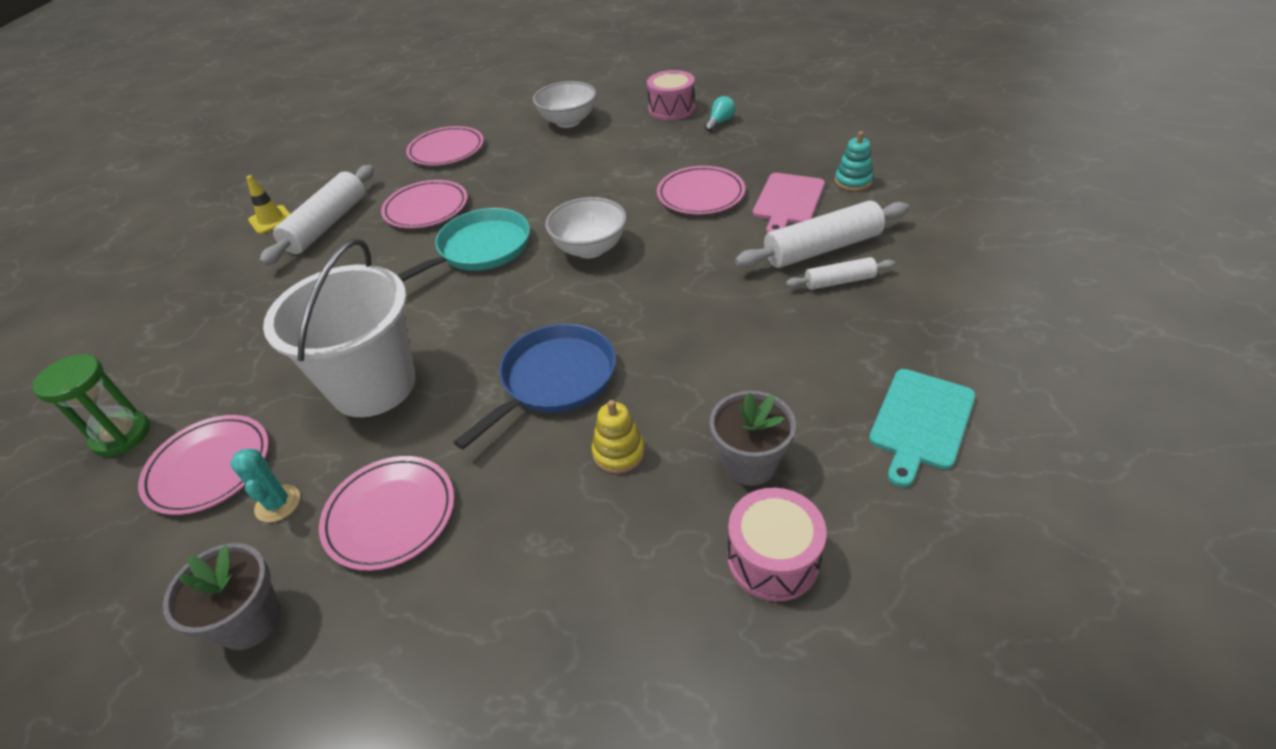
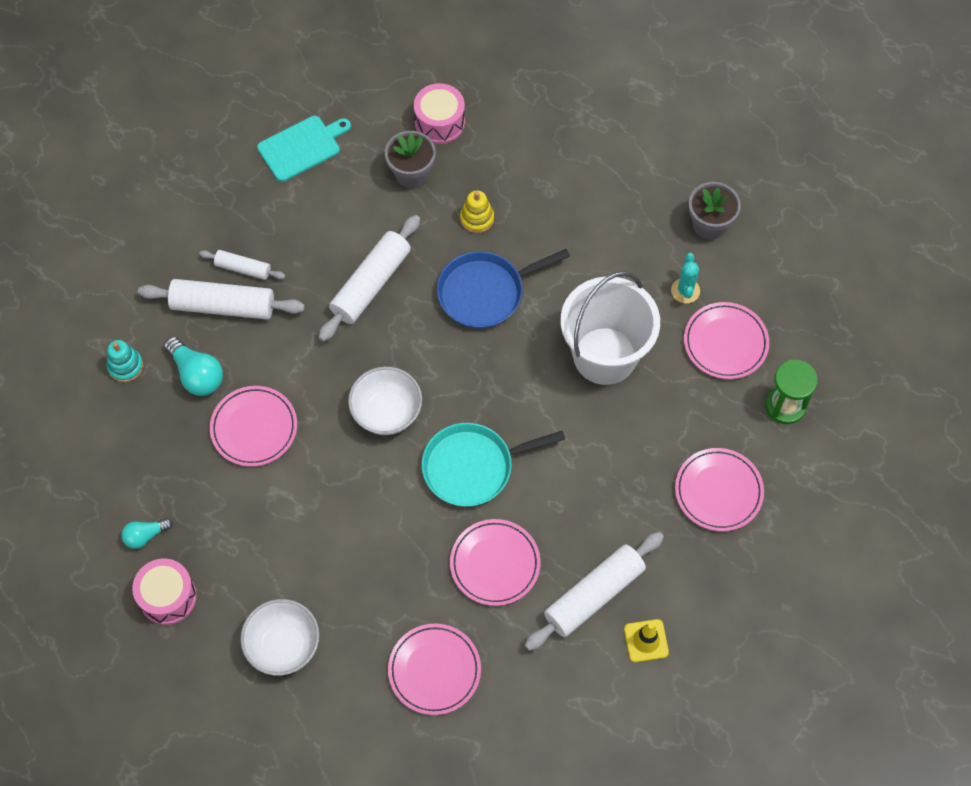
camera: 155 degrees left, 20 degrees up
pink plate [319,456,454,571] -> pink plate moved to [675,448,764,532]
pink cutting board [753,173,825,234] -> turquoise light bulb [164,337,223,396]
none -> white rolling pin [318,215,420,342]

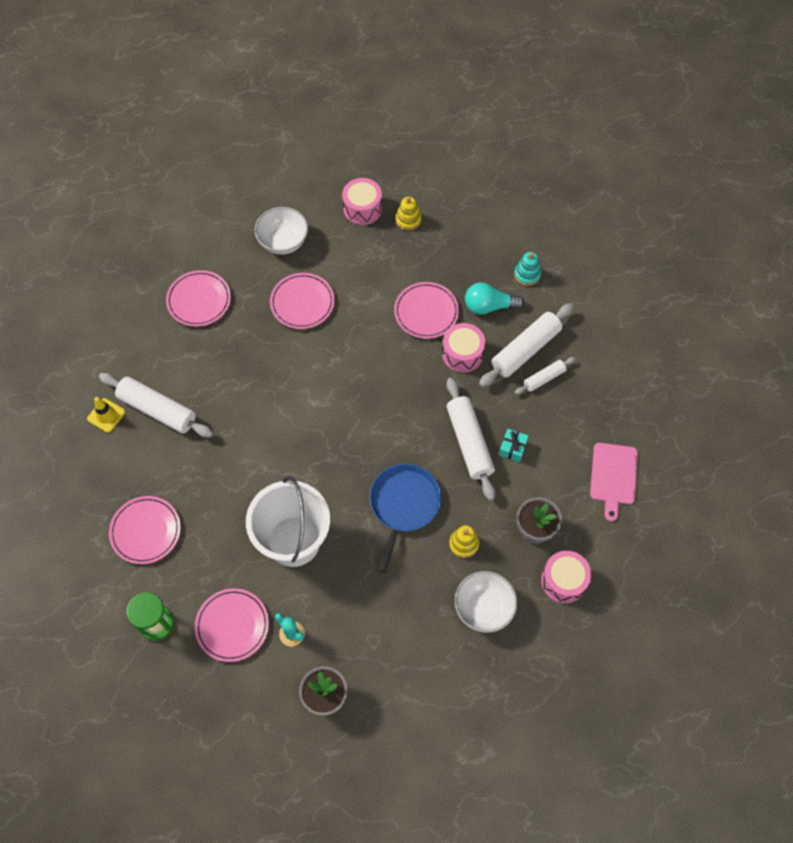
camera: 130 degrees right, 0 degrees up
turquoise light bulb [121,518,172,549] -> yellow stacking toy [396,196,421,231]
turquoise cutting board [257,116,351,182] -> pink cutting board [590,443,638,521]
white bowl [348,367,422,435] -> white bowl moved to [455,571,517,633]
turquoise pan [422,423,565,507] -> none
pink plate [450,519,540,606] -> pink plate moved to [270,273,335,329]
white rolling pin [525,532,664,651] -> white rolling pin turned 60 degrees counterclockwise [99,373,213,438]
none -> pink drum [442,323,485,372]
none -> turquoise gift [499,429,529,462]

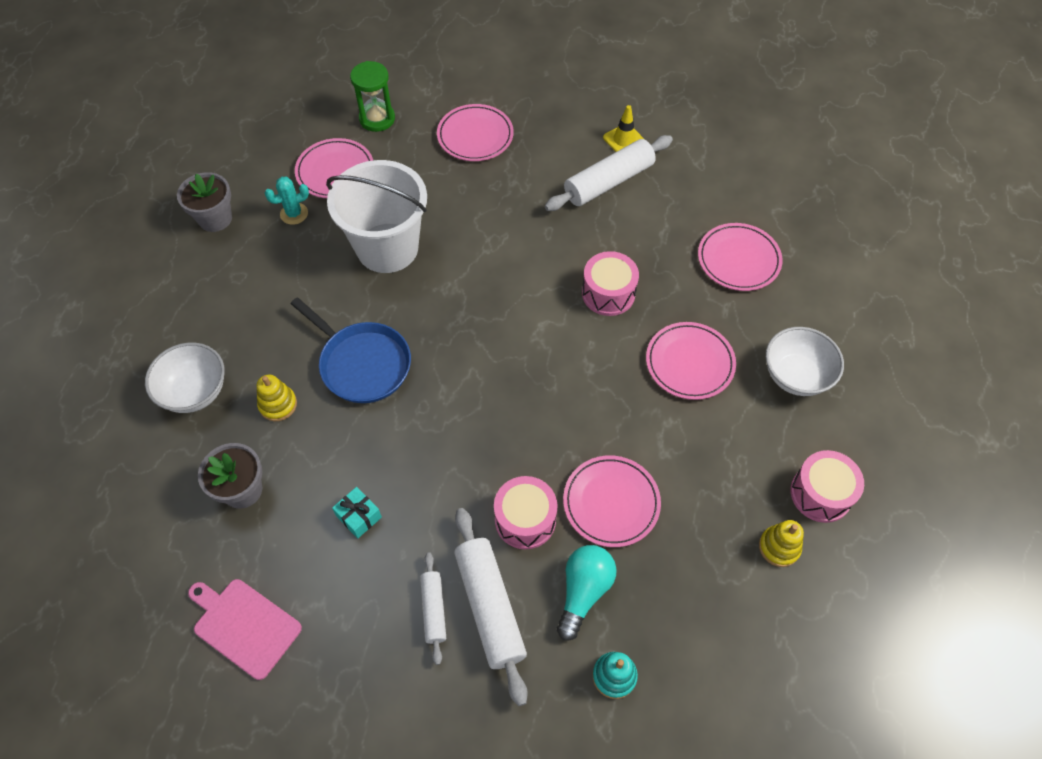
camera: 115 degrees right, 5 degrees down
white rolling pin [446,378,495,500] -> none
pink drum [541,551,591,603] -> pink drum moved to [582,251,639,316]

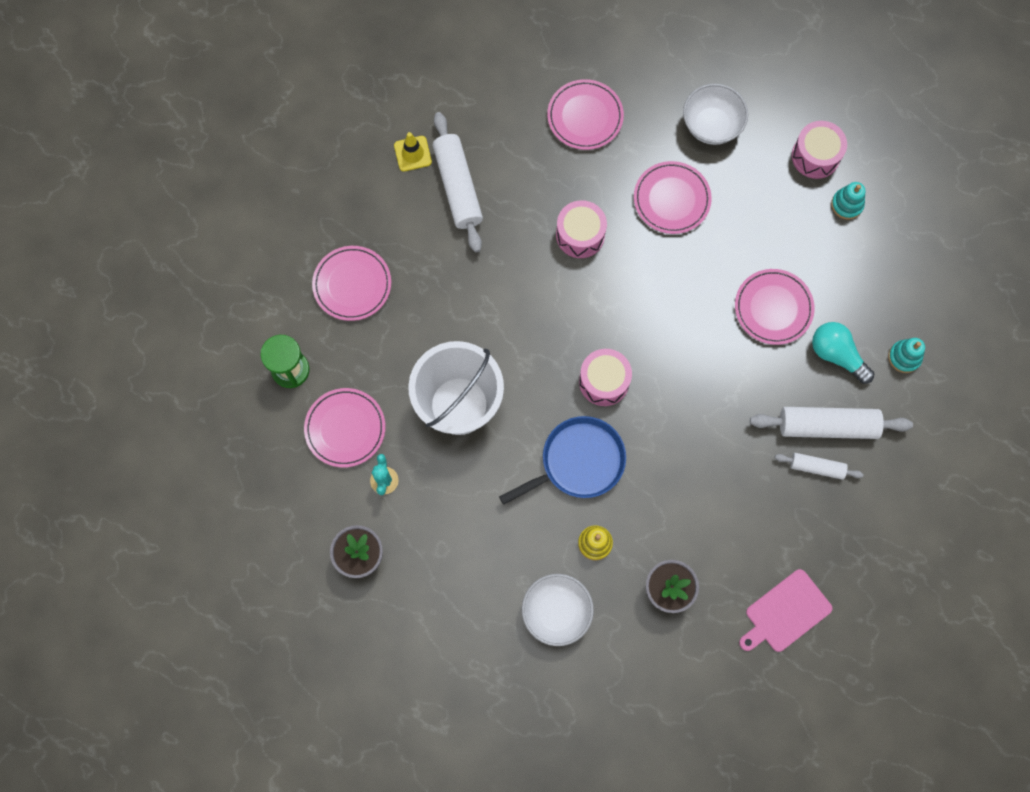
camera: 70 degrees left, 15 degrees up
turquoise gift [332,487,382,538] -> none
pink drum [494,476,558,549] -> pink drum moved to [579,349,632,406]
yellow stacking toy [759,520,804,567] -> turquoise stacking toy [831,182,865,220]

